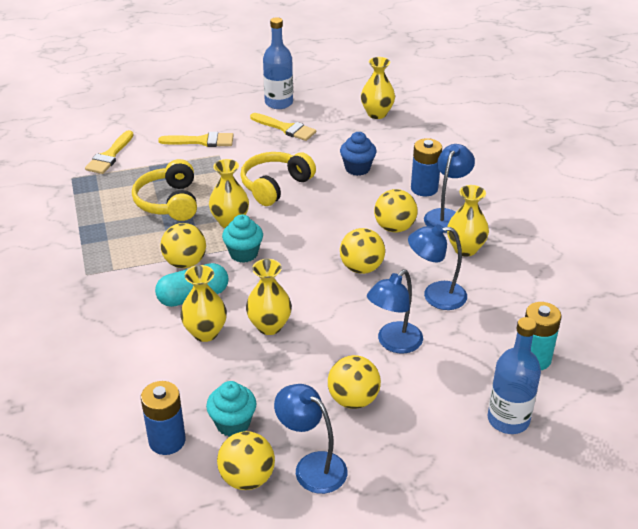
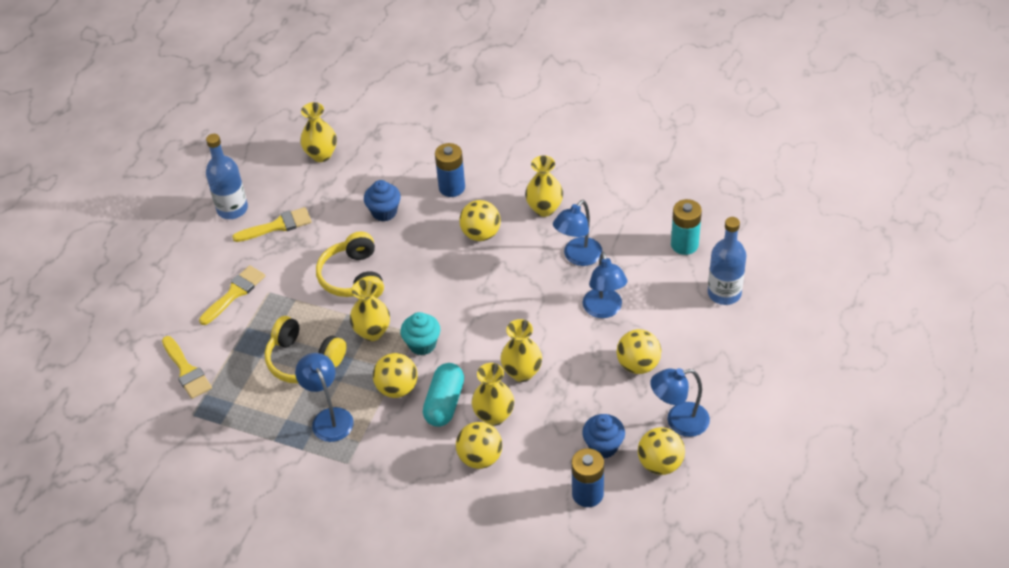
camera: 50 degrees left, 10 degrees up
turquoise cupcake [206,381,256,437] -> blue cupcake [582,414,625,459]
yellow ball [340,228,385,274] -> yellow ball moved to [456,422,502,469]
blue lamp [424,144,475,233] -> blue lamp moved to [295,353,354,442]

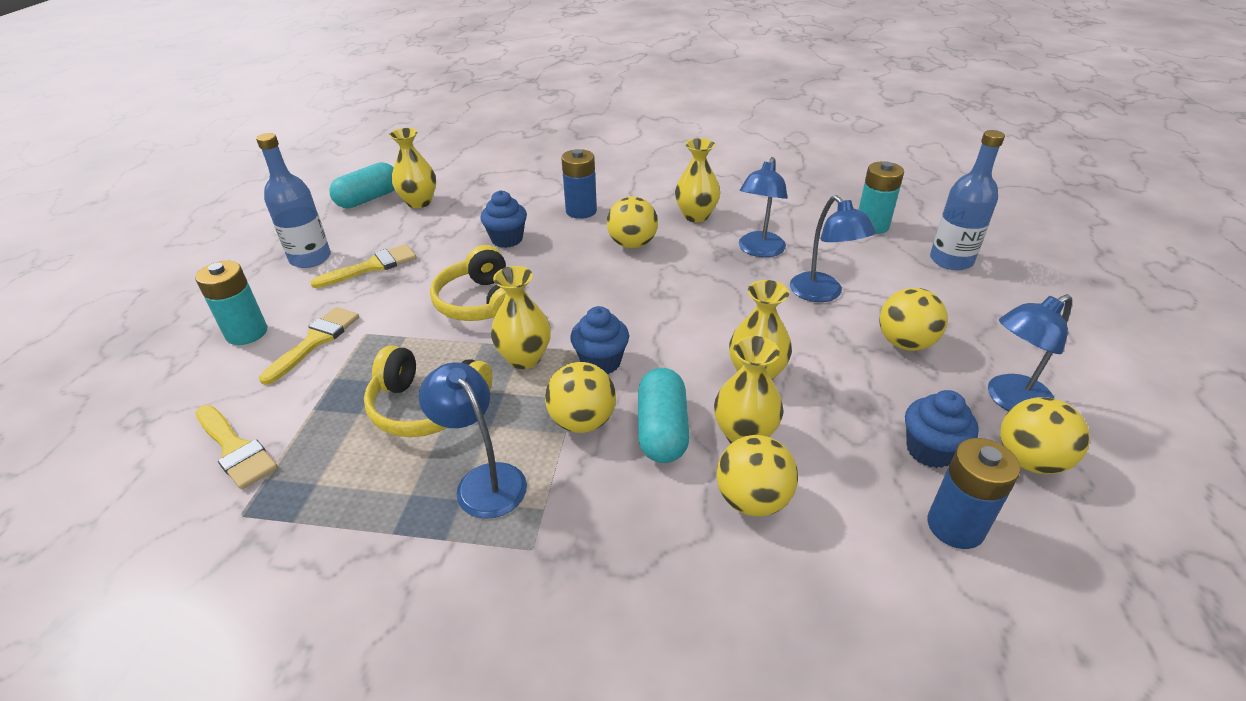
camera: 15 degrees left, 10 degrees down
turquoise cupcake [400,312,440,355] -> blue cupcake [570,306,629,374]
none -> turquoise battery [195,261,268,345]
none -> turquoise capsule [329,162,395,209]

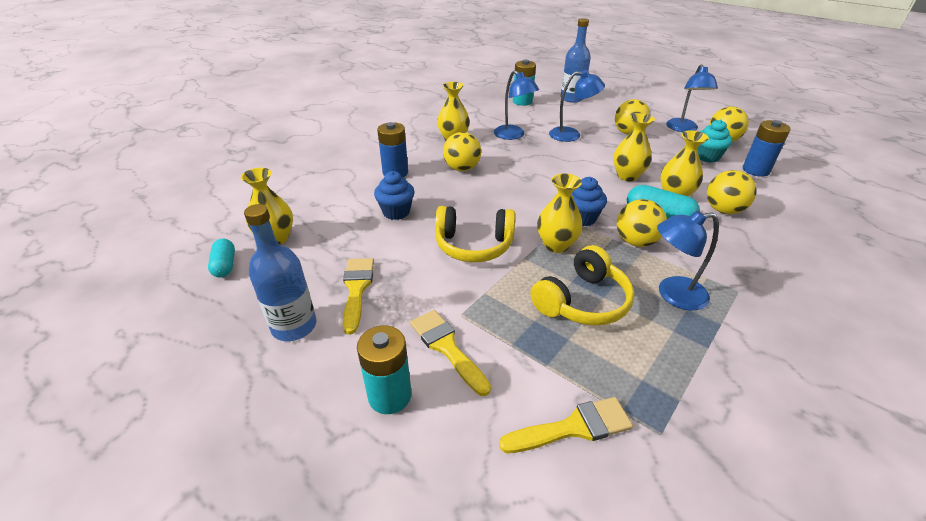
camera: 60 degrees left, 0 degrees up
turquoise capsule [329,162,395,209] -> turquoise capsule [208,239,235,278], size x0.63
blue cupcake [905,390,979,468] -> turquoise cupcake [698,120,732,163]

